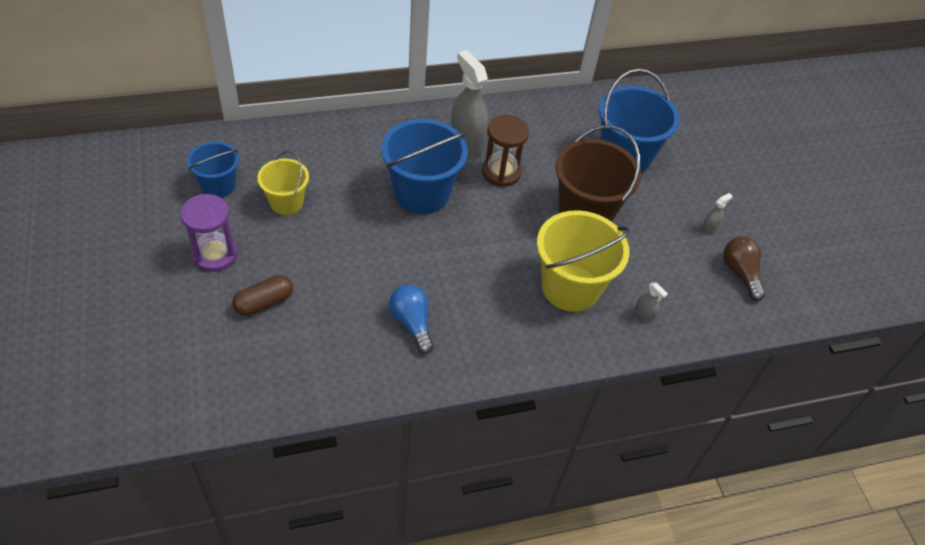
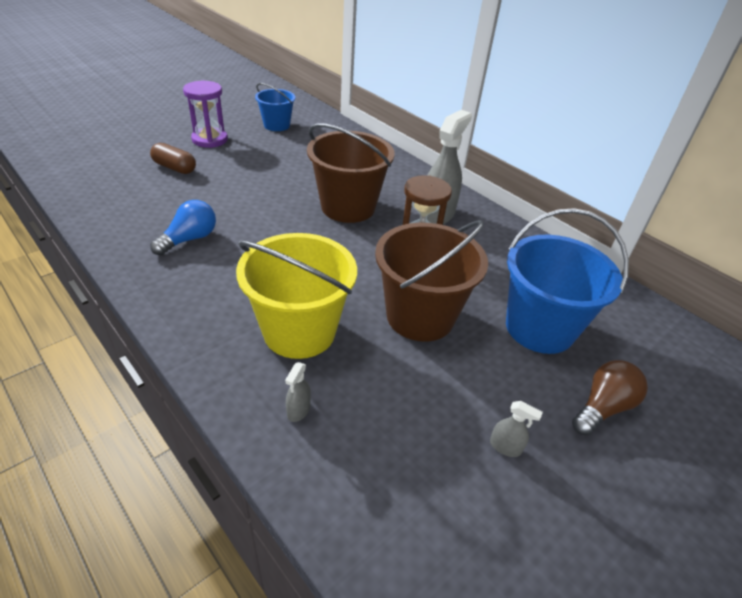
camera: 65 degrees right, 10 degrees down
yellow bucket [257,151,309,215] -> none
blue bucket [381,119,468,214] -> brown bucket [307,123,395,223]
brown light bulb [723,237,766,301] -> brown light bulb moved to [572,360,648,436]

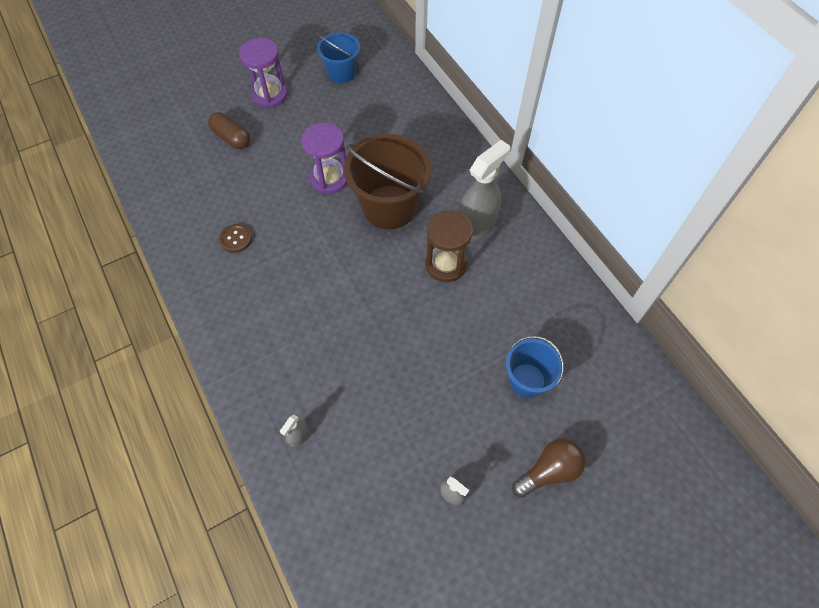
camera: 15 degrees right, 20 degrees up
blue light bulb [150,200,216,256] -> brown button [219,224,252,253]
yellow bucket [236,233,357,359] -> none
brown bucket [375,220,488,342] -> none
blue bucket [506,208,629,354] -> blue bucket [506,336,564,398], size x0.59
none -> purple hourglass [301,122,347,194]

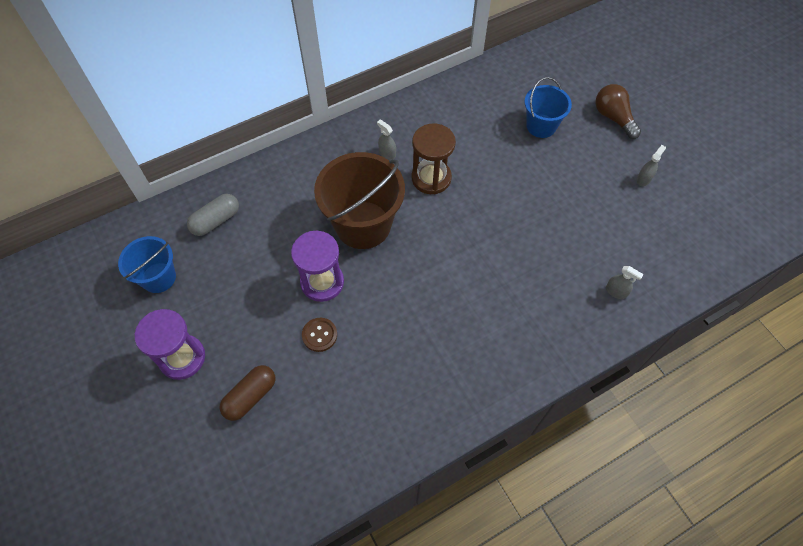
camera: 90 degrees left, 0 degrees up
brown button [219,224,252,253] -> brown button moved to [302,318,337,352]
grey spray bottle [458,140,510,242] -> grey spray bottle [377,120,396,160], size x0.43
none -> grey capsule [187,194,239,236]

